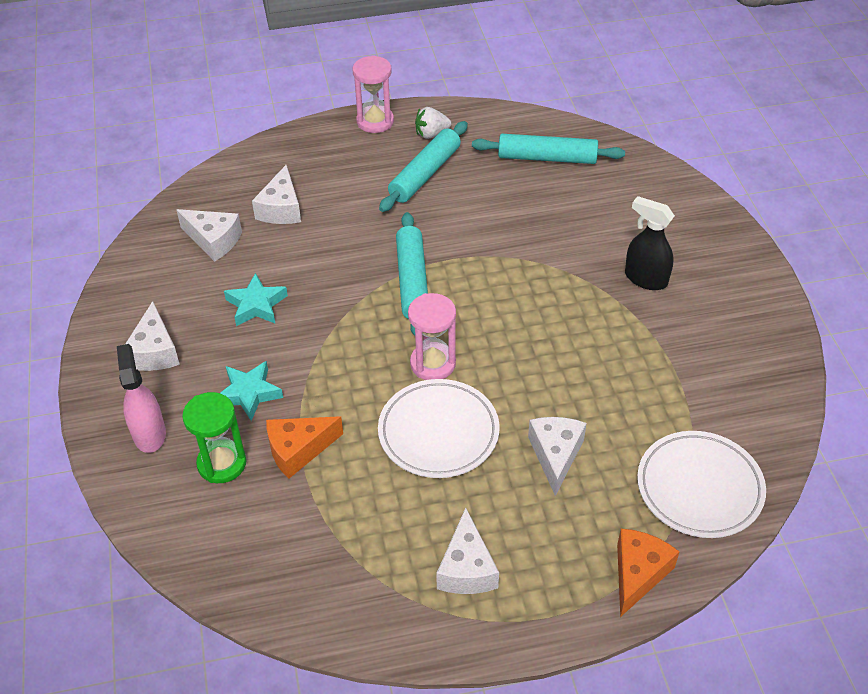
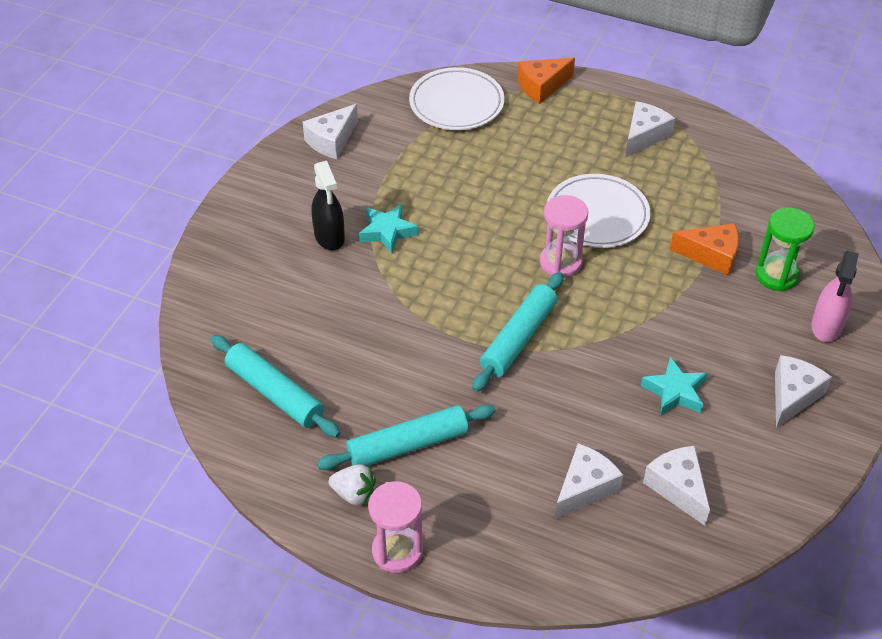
camera: 145 degrees left, 0 degrees up
turquoise star [220,361,283,421] -> turquoise star moved to [359,204,418,254]
white cheese [528,417,587,496] -> white cheese moved to [303,104,358,159]

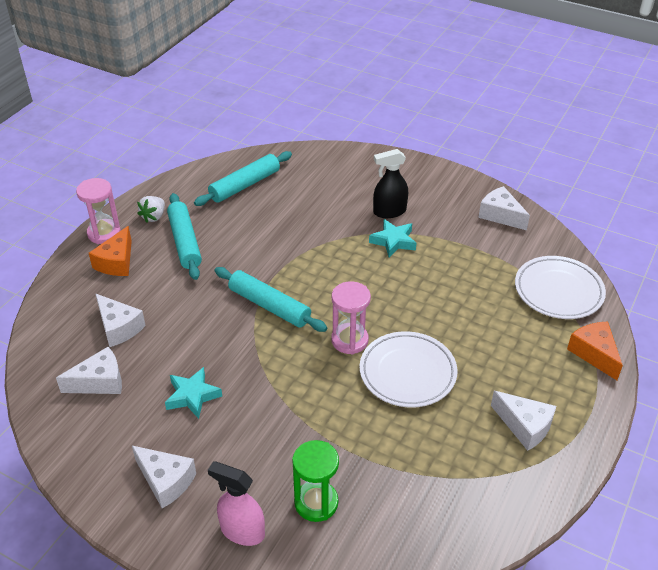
camera: 95 degrees right, 5 degrees down
orange cheese [670,223,739,276] -> orange cheese moved to [89,226,132,276]

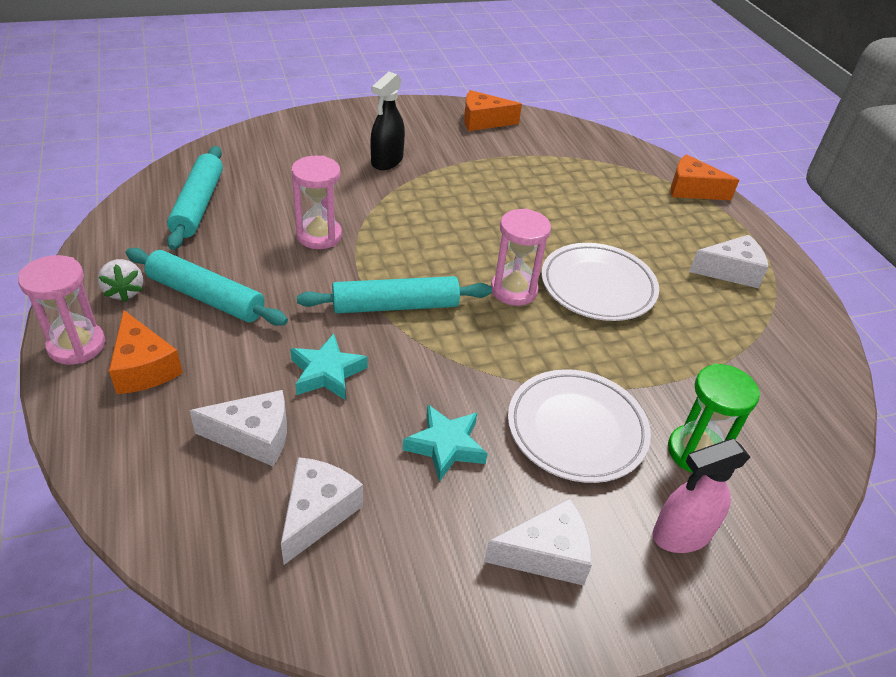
camera: 50 degrees left, 0 degrees up
turquoise star [369,219,416,258] -> turquoise star moved to [290,334,368,400]
white cheese [478,186,530,230] -> orange cheese [464,90,522,131]
white plate [515,256,606,319] -> white plate moved to [508,369,651,483]
none -> pink hourglass [291,155,342,249]

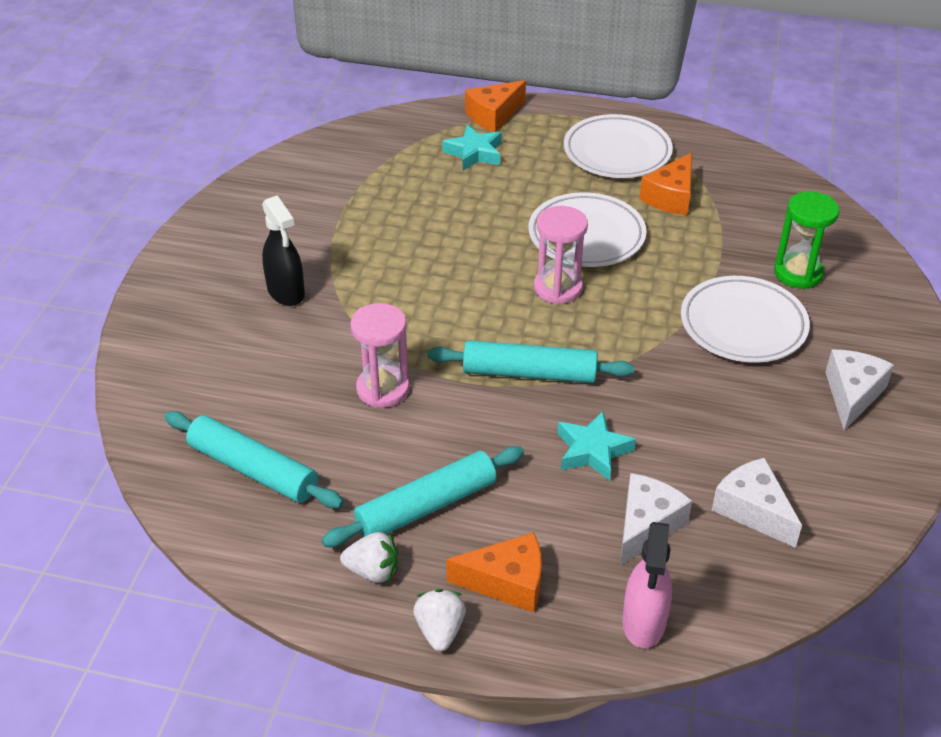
camera: 55 degrees left, 0 degrees up
pink hourglass [18,255,105,365] -> white strawberry [413,589,466,652]
turquoise rolling pin [297,276,492,313] -> turquoise rolling pin turned 75 degrees clockwise [427,340,634,383]
turquoise star [403,405,488,482] -> turquoise star moved to [442,125,502,171]
orange cheese [464,90,522,131] -> orange cheese moved to [639,153,692,215]
pink spray bottle [652,439,750,553] -> pink spray bottle moved to [622,522,672,648]
white cheese [689,235,768,288] -> white plate [564,114,673,178]

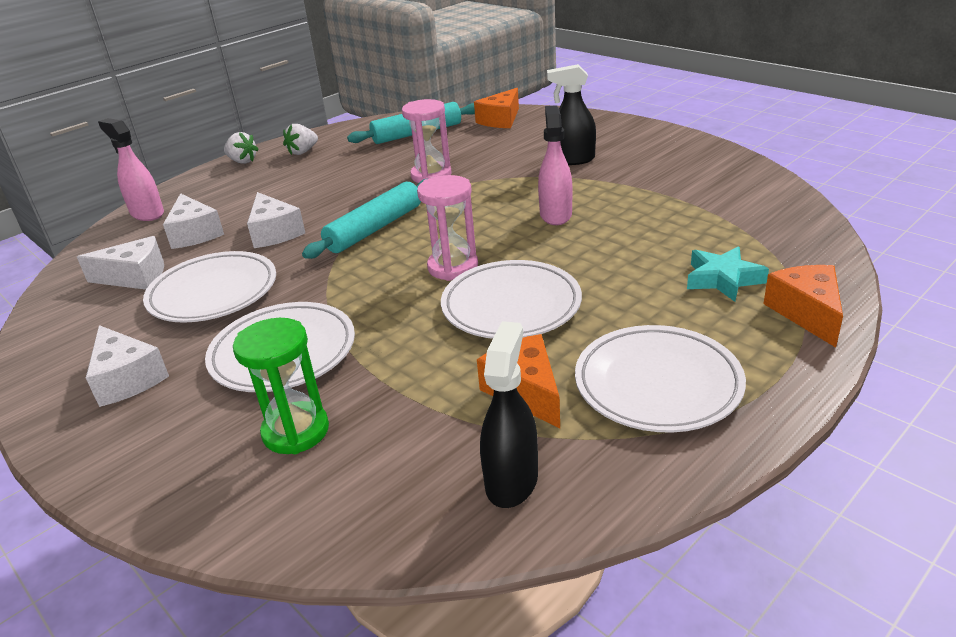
camera: 125 degrees right, 10 degrees down
turquoise rolling pin [322,446,524,547] -> none
orange cheese [446,532,542,613] -> orange cheese moved to [474,88,519,128]
turquoise star [557,411,636,481] -> white cheese [247,192,305,248]
none -> white plate [143,251,276,323]
none -> black spray bottle [480,321,538,508]
none -> pink spray bottle [538,105,572,225]

